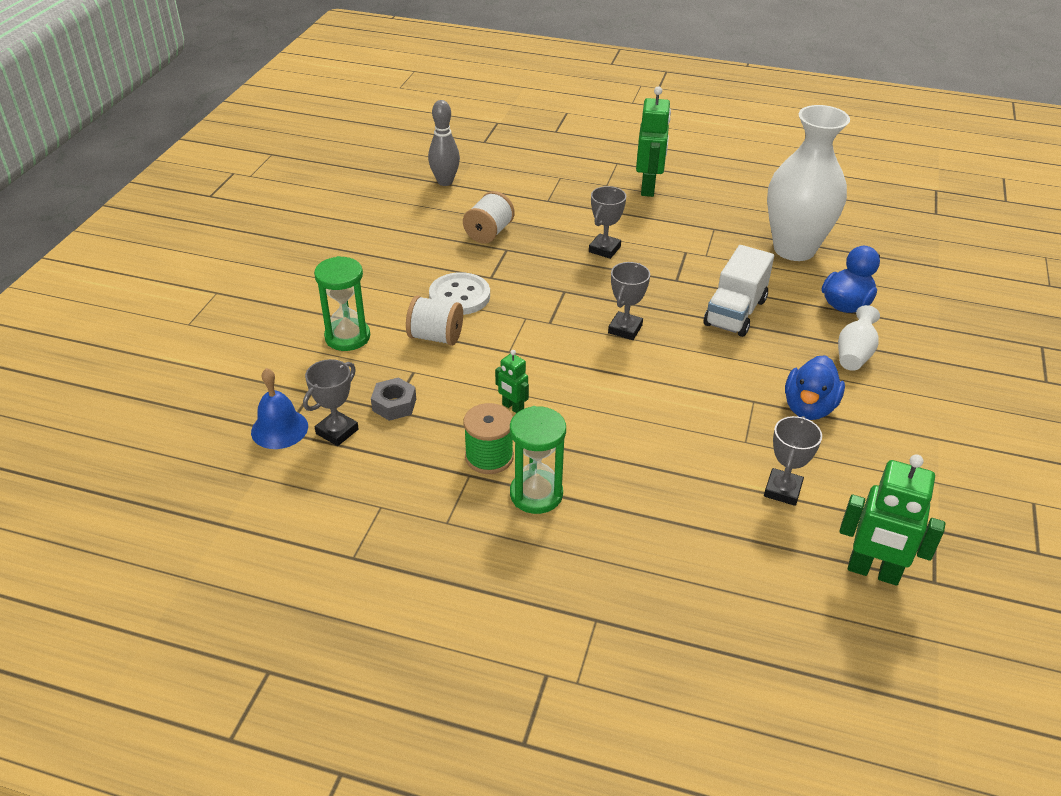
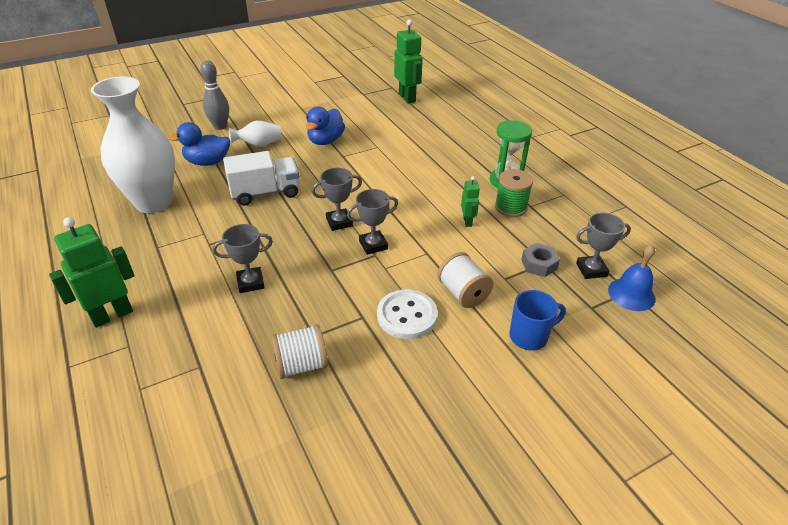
camera: 135 degrees left, 0 degrees up
green hourglass [314,256,370,351] -> blue mug [509,290,566,351]
grey bowling pin [428,100,460,186] -> grey bowling pin moved to [200,60,229,130]
grey trophy [764,416,822,506] -> grey trophy moved to [347,189,398,255]
blue duck [785,355,845,420] -> blue duck turned 135 degrees clockwise [306,107,345,145]

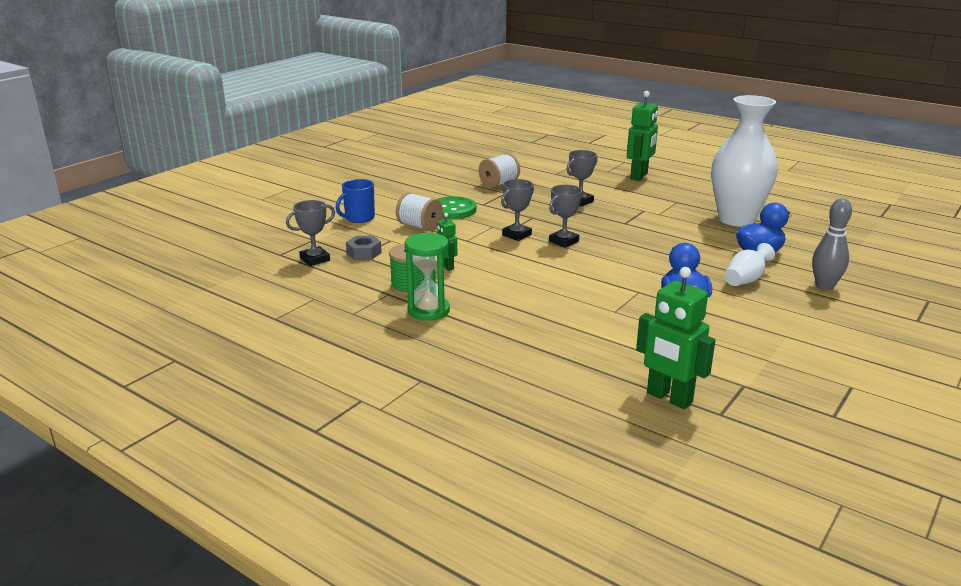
camera: 155 degrees right, 15 degrees down
white truck [223,151,300,206] -> none
white button [377,289,438,339] -> green button [438,196,476,219]
blue bell [608,245,656,311] -> none

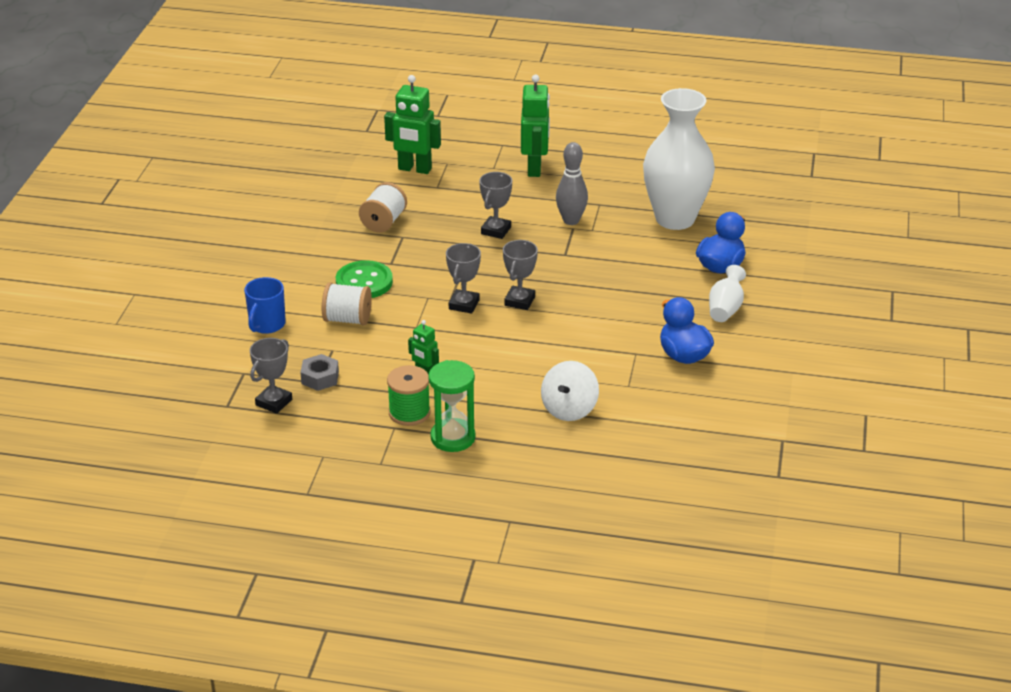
camera: 25 degrees left, 10 degrees up
green robot [636,267,715,409] -> green robot moved to [384,75,441,174]
grey bowling pin [812,198,852,291] -> grey bowling pin moved to [556,142,588,225]
none -> white spinning top [541,361,599,421]

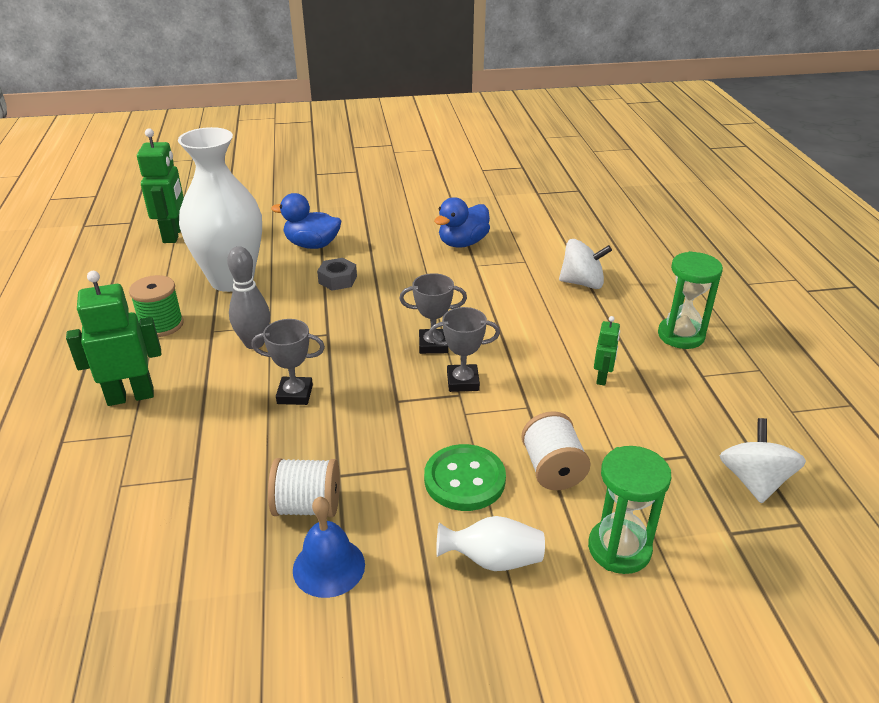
camera: 110 degrees left, 0 degrees up
blue mug [244,277,286,334] -> green hourglass [588,446,671,574]
grey trophy [250,338,292,414] -> white spinning top [720,418,806,504]
grey nut [300,354,339,391] -> grey nut moved to [317,258,357,291]
green robot [384,75,441,174] -> green robot moved to [137,128,184,243]
green spool [387,365,431,426] -> green spool moved to [129,275,184,337]
white vase [709,265,746,322] -> white vase moved to [436,516,545,571]
none -> blue bell [293,496,365,598]

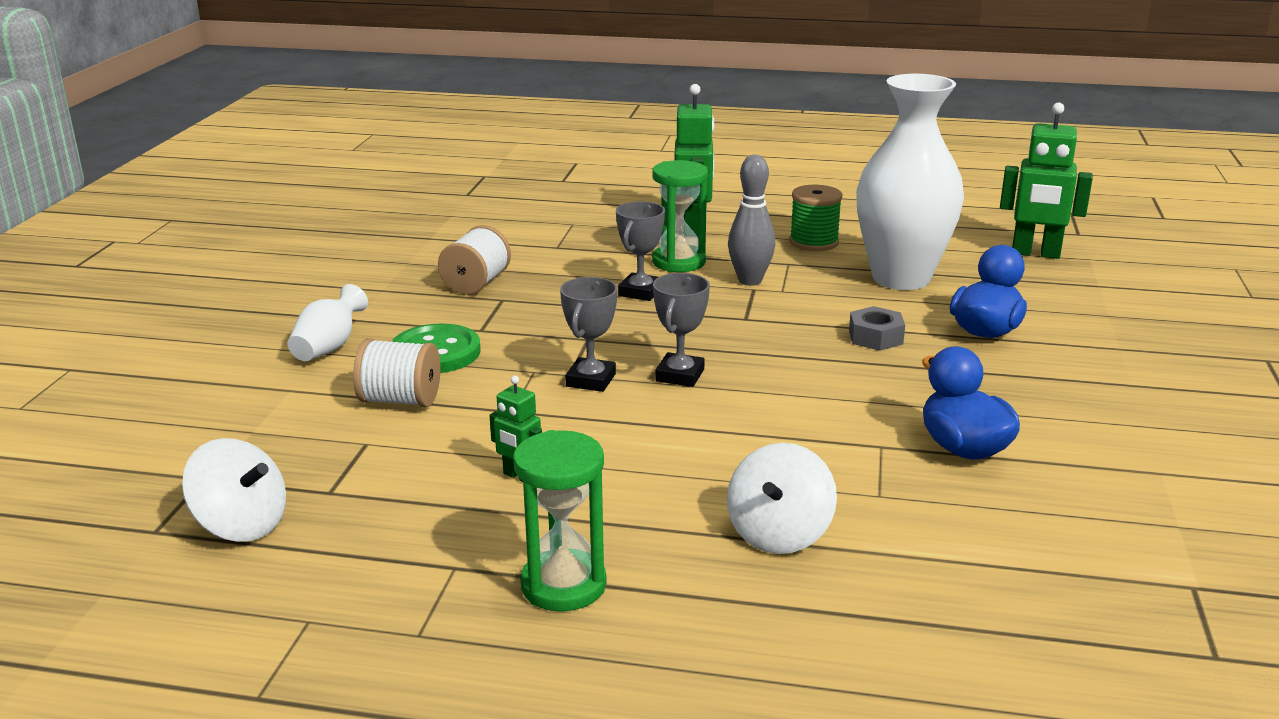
camera: 110 degrees right, 10 degrees down
blue bell [293,496,365,598] -> none
green hourglass [588,446,671,574] -> green hourglass moved to [652,160,708,272]

